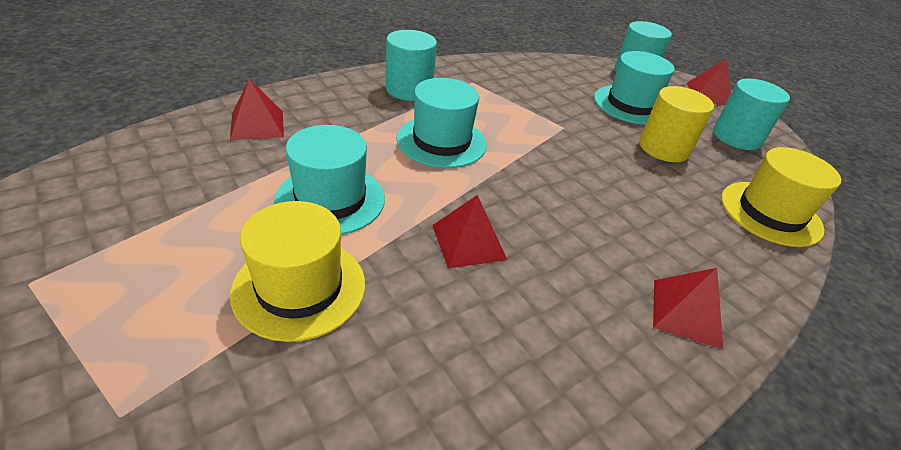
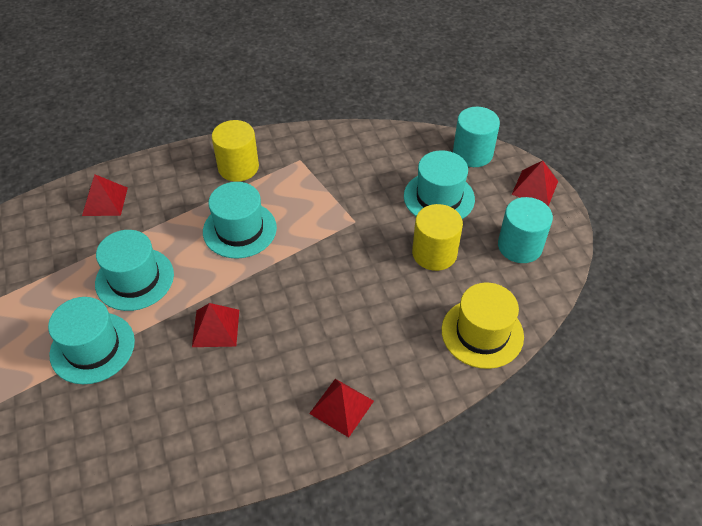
camera: 20 degrees right, 10 degrees up
yellow hat [230,201,365,342] -> turquoise hat [48,297,135,384]
turquoise cylinder [386,30,437,101] -> yellow cylinder [212,120,259,182]

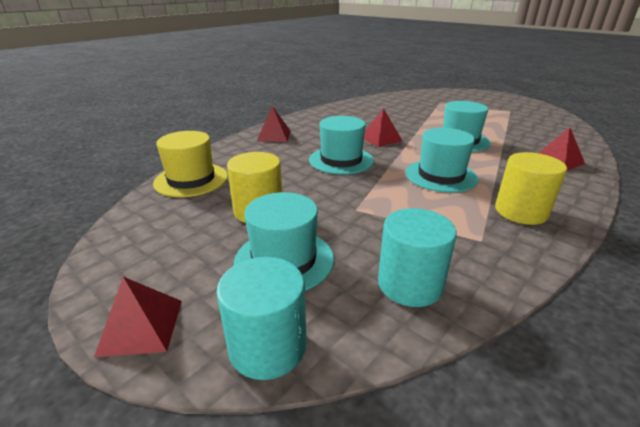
camera: 150 degrees right, 20 degrees down
turquoise hat [48,297,135,384] -> turquoise hat moved to [309,116,374,175]
turquoise cylinder [498,197,553,263] -> turquoise cylinder moved to [378,208,457,307]

